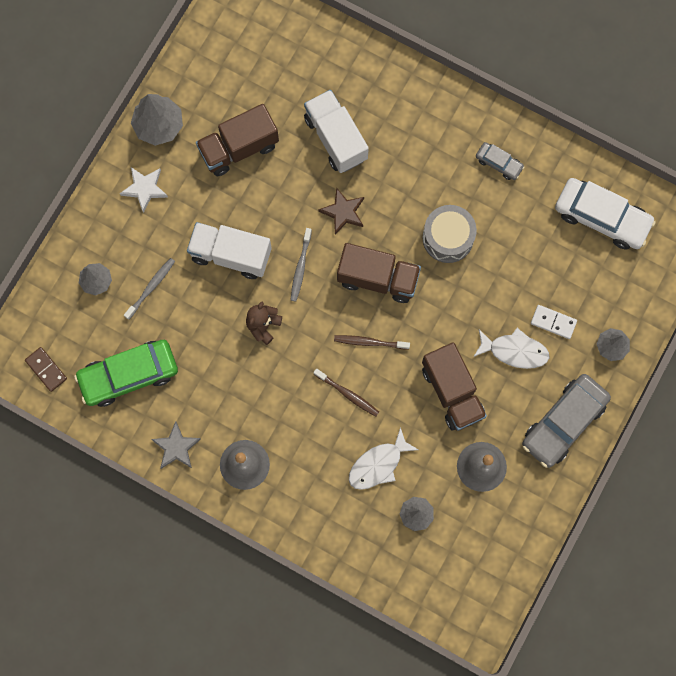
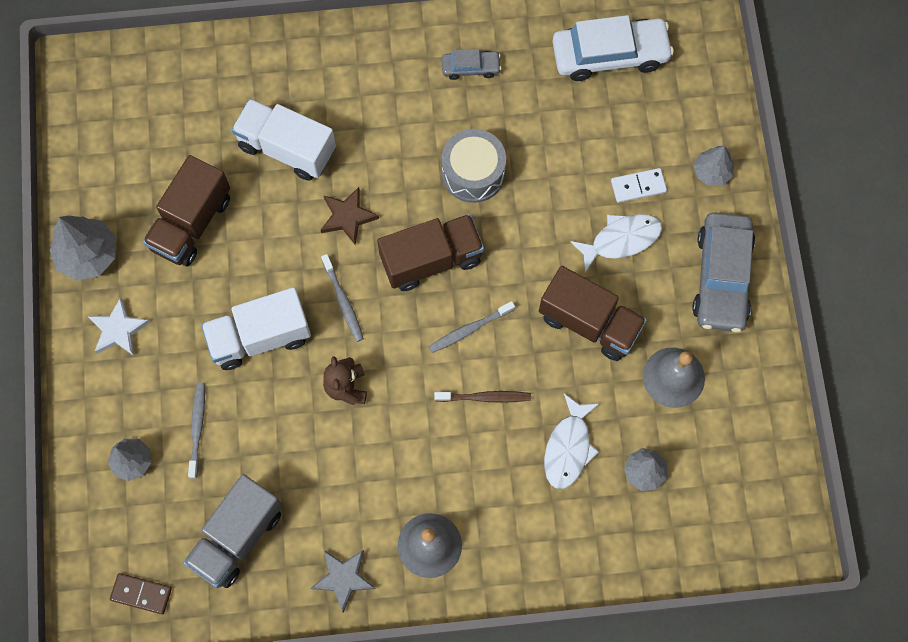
camera: 35 degrees left, 5 degrees down
green car [74,340,178,407] -> grey truck [183,474,283,588]
brown toothbrush [334,335,410,349] -> grey toothbrush [429,301,515,353]

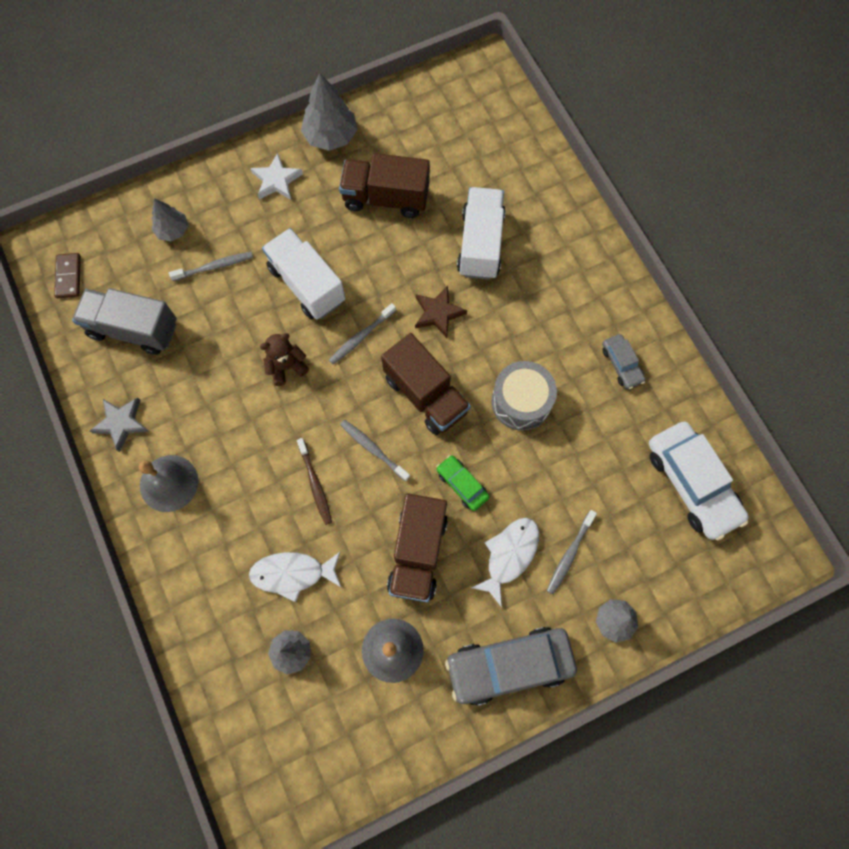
camera: 70 degrees right, 0 degrees up
white fish [570,214,662,273] -> white fish turned 105 degrees counterclockwise [471,518,539,607]
white domino [611,168,667,203] -> grey toothbrush [547,510,597,594]
none -> green car [437,455,489,511]

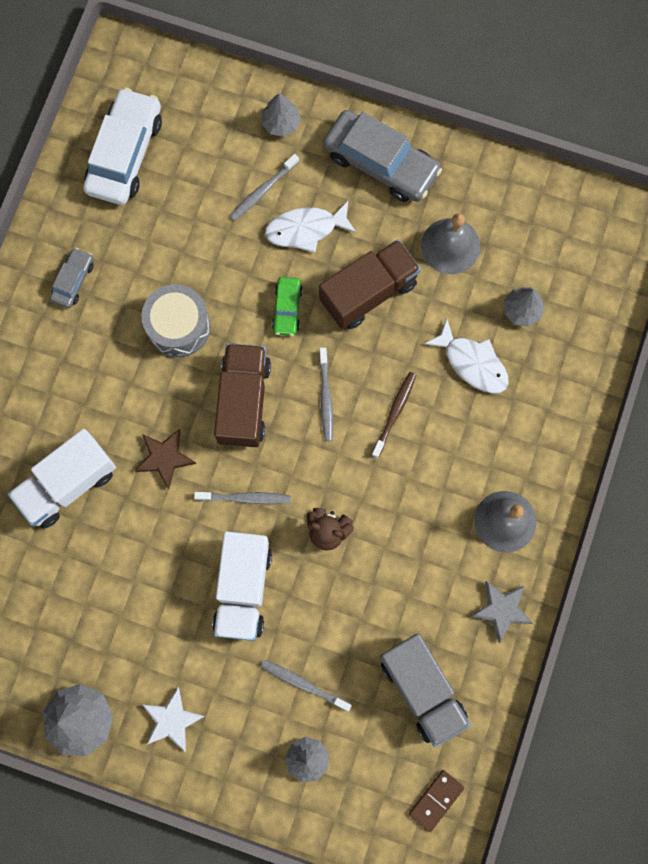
camera: 135 degrees left, 5 degrees up
brown truck [339,153,430,218] -> none
grey toothbrush [547,510,597,594] -> grey toothbrush turned 150 degrees clockwise [230,154,299,221]

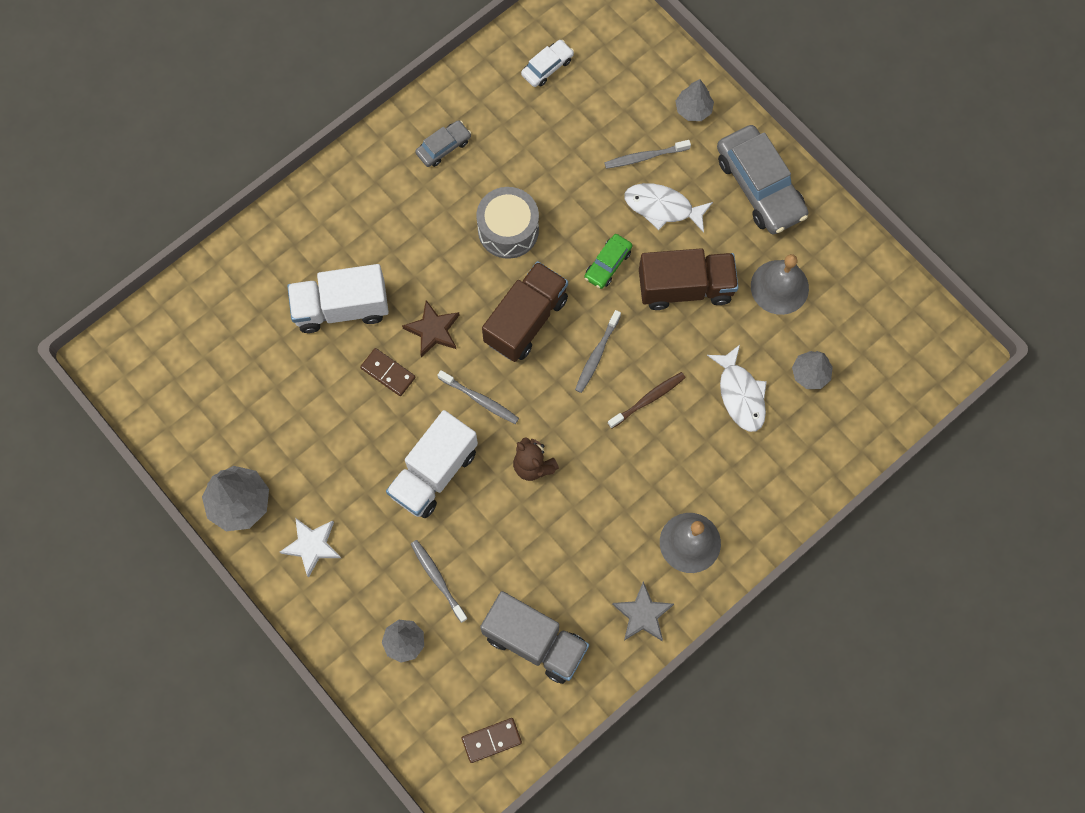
camera: 30 degrees right, 5 degrees down
white car [83,87,162,205] -> white car [521,40,574,87], size x0.50
grey truck [380,633,471,747] -> grey truck turned 60 degrees counterclockwise [480,591,589,684]
none -> brown domino [360,348,416,396]

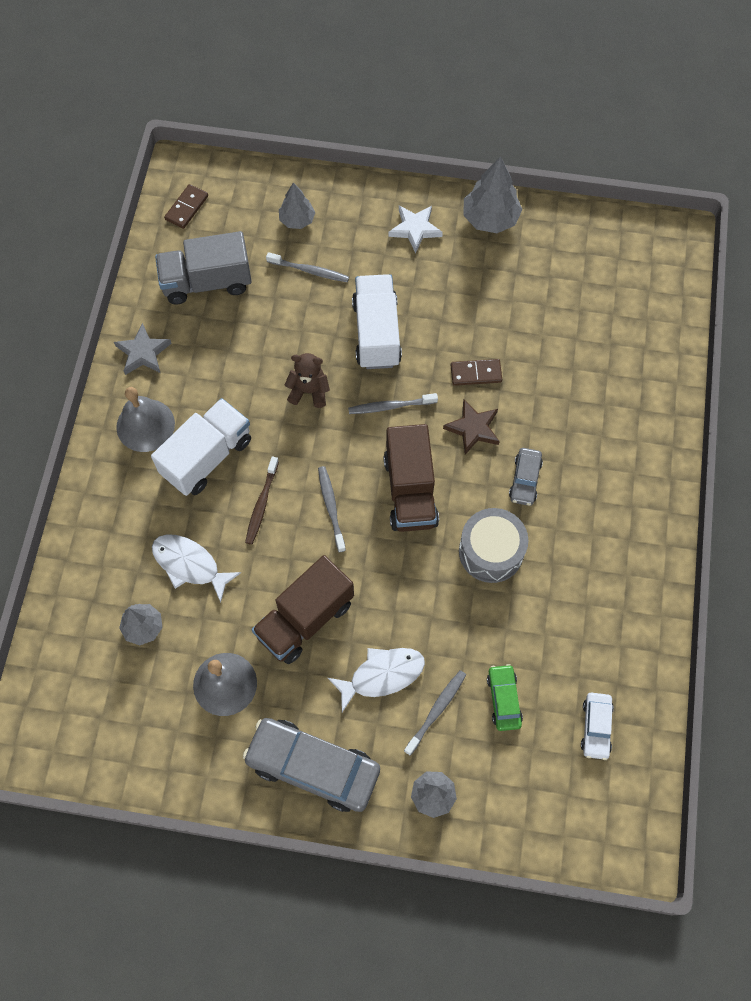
camera: 140 degrees right, 5 degrees down
white truck [287,264,389,333] -> white truck moved to [151,398,251,496]
grey car [415,120,471,167] -> grey car moved to [509,448,543,506]
green car [584,234,632,289] -> green car moved to [487,664,523,731]

